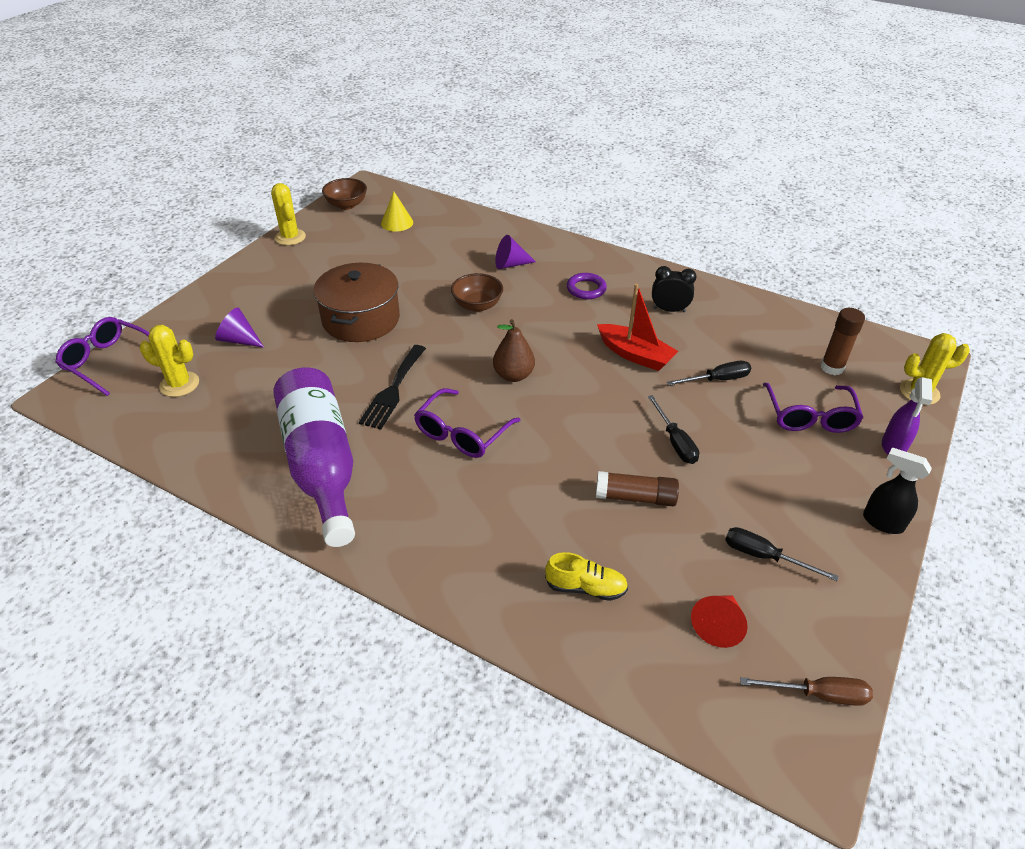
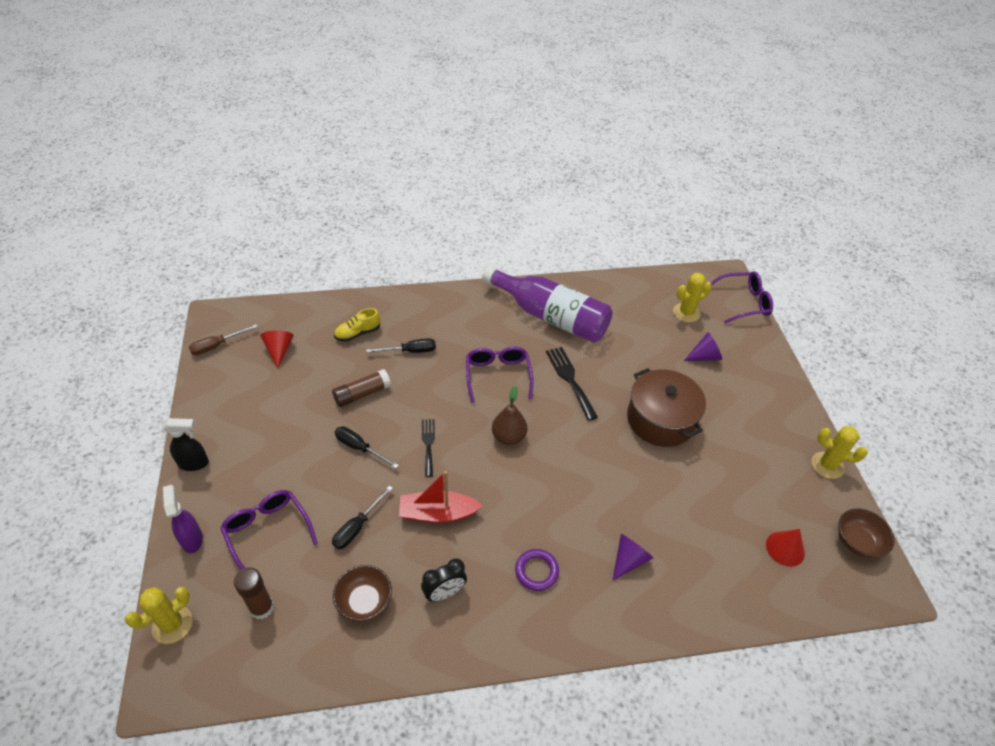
camera: 140 degrees right, 5 degrees up
yellow cone [381,191,413,232] -> red cone [766,529,805,567]
brown bowl [451,273,503,312] -> brown bowl moved to [333,565,392,621]
black screwdriver [725,527,839,581] -> black screwdriver moved to [366,338,436,353]
none -> black fork [422,419,435,477]

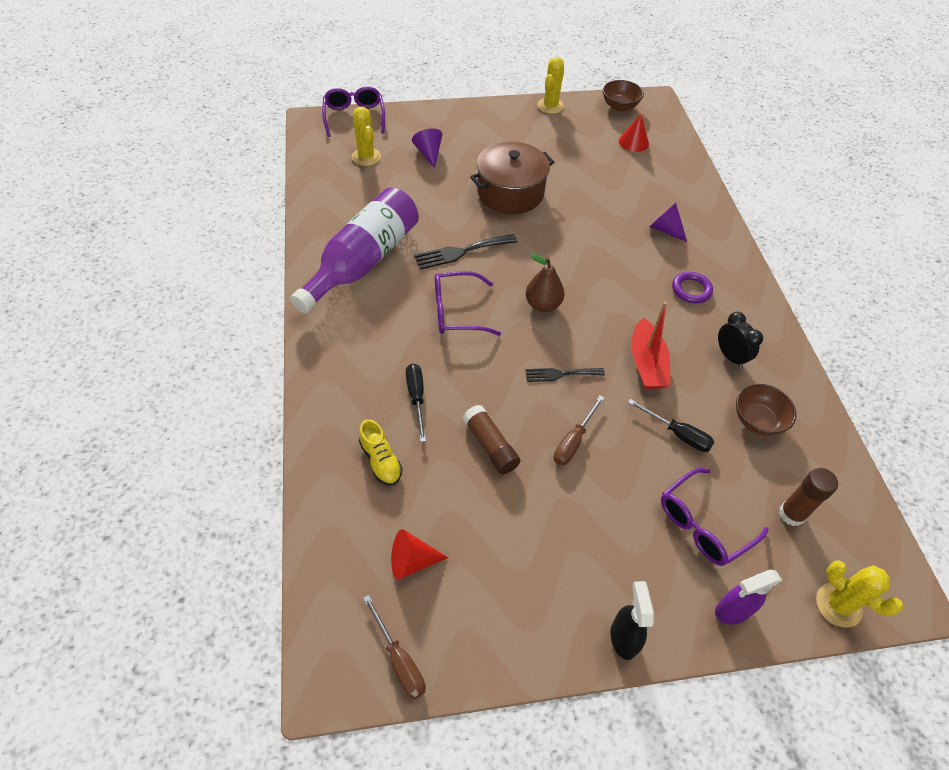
camera: 90 degrees left, 5 degrees up
black screwdriver [335,426,399,469] -> brown screwdriver [554,395,604,465]

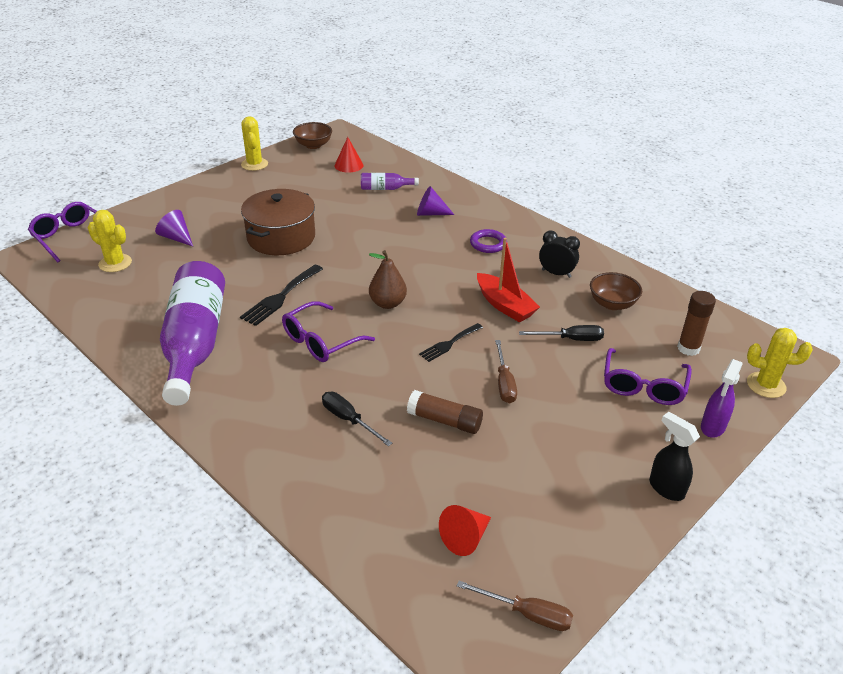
camera: 35 degrees left, 15 degrees down
yellow shoe [359,419,403,486] -> none
none -> purple bottle [361,173,419,190]

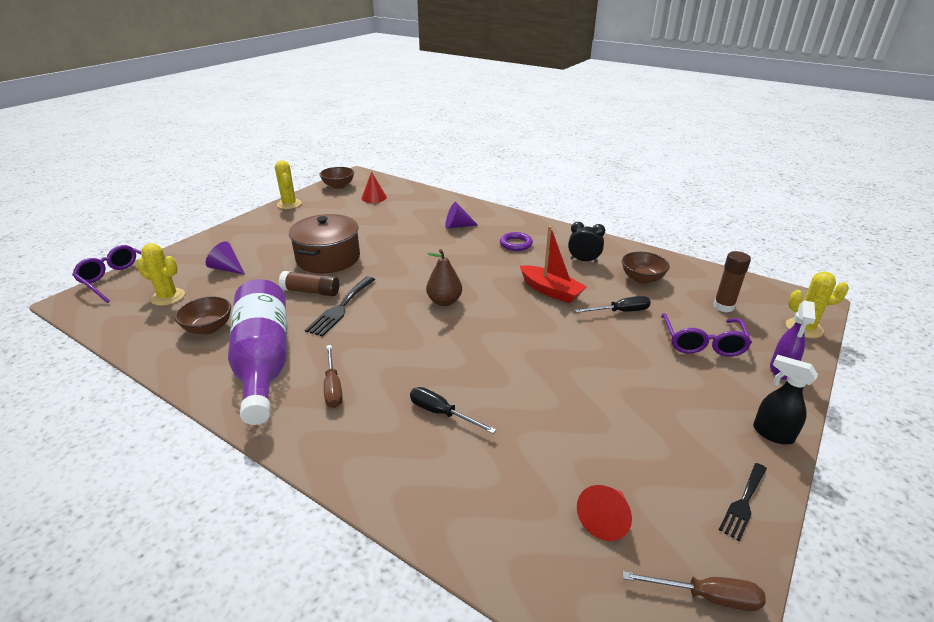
camera: 10 degrees left, 5 degrees down
purple glasses [282,301,375,362] -> none
purple bottle [361,173,419,190] -> none
brown glue stick [407,390,483,434] -> brown glue stick moved to [279,271,339,296]
black fork [419,323,483,362] -> black fork moved to [719,463,767,541]
brown screwdriver [495,340,517,404] -> brown screwdriver moved to [324,345,343,408]
none -> brown bowl [175,297,231,335]

